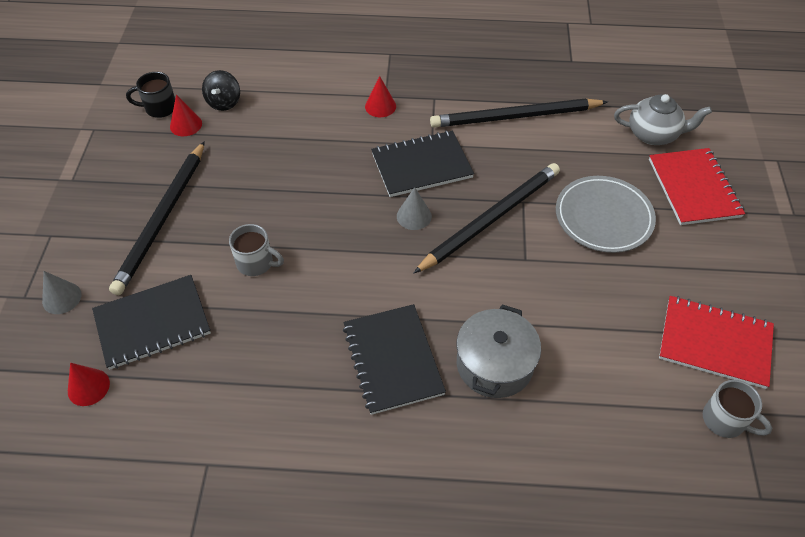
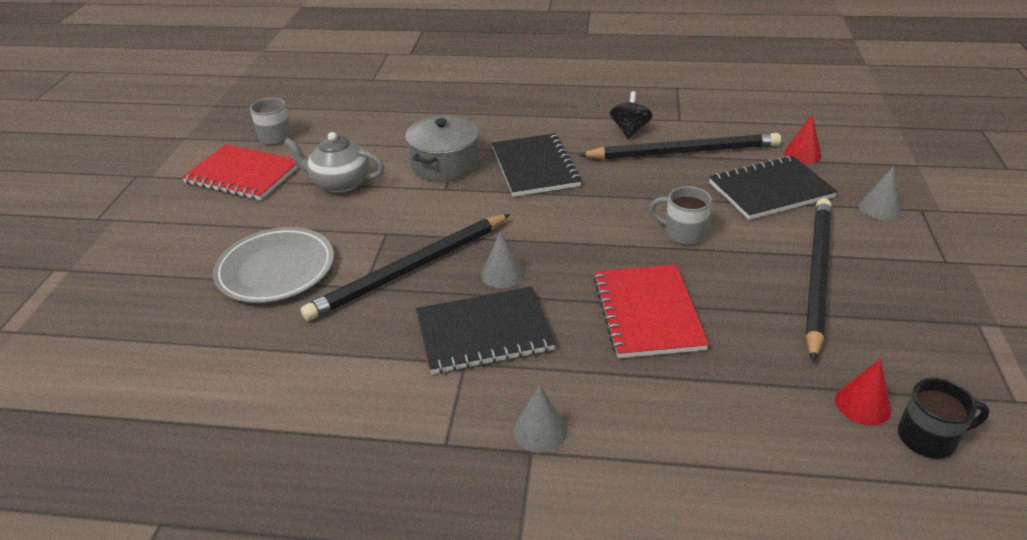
camera: 175 degrees left, 15 degrees down
black spinning top [202,70,240,111] -> black spinning top moved to [610,91,653,139]
red cone [365,76,396,117] -> grey cone [514,385,567,453]
black pencil [430,99,608,128] -> black pencil moved to [579,133,781,160]
grey teapot [614,94,712,145] -> grey teapot moved to [283,132,384,193]
red notebook [649,148,745,225] -> red notebook moved to [593,264,709,358]

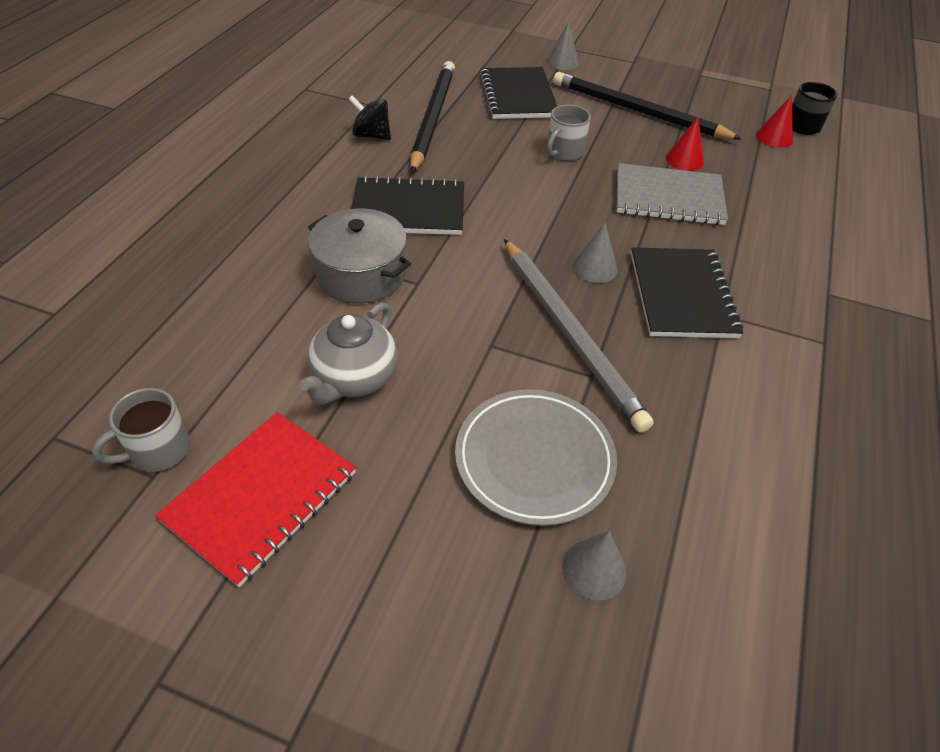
camera: 80 degrees left, 10 degrees up
black pencil [300,214,510,321] -> grey pencil [504,239,653,433]
grey cone [514,385,567,453] -> grey cone moved to [562,531,627,600]
red notebook [593,264,709,358] -> grey notebook [617,163,728,225]
red cone [784,115,822,164] -> red cone moved to [666,117,704,171]

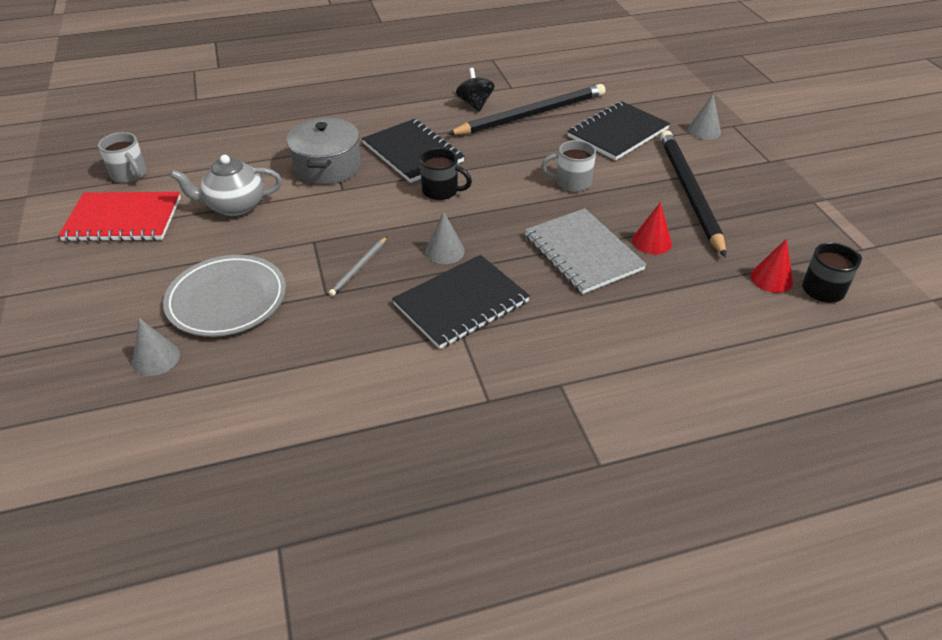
camera: 55 degrees right, 5 degrees down
grey mug [92,388,190,472] -> grey mug turned 150 degrees counterclockwise [98,132,147,183]
grey pencil [504,239,653,433] -> grey pencil [329,236,388,296], size x0.43
none -> black mug [420,148,472,200]

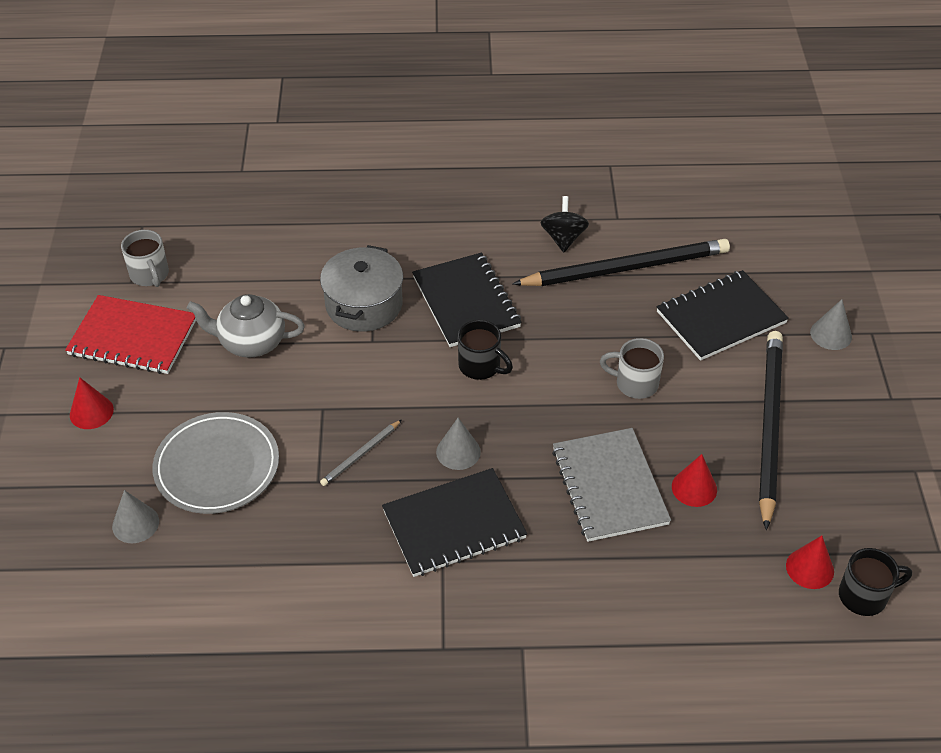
camera: 15 degrees right, 5 degrees up
none -> red cone [70,377,114,429]

